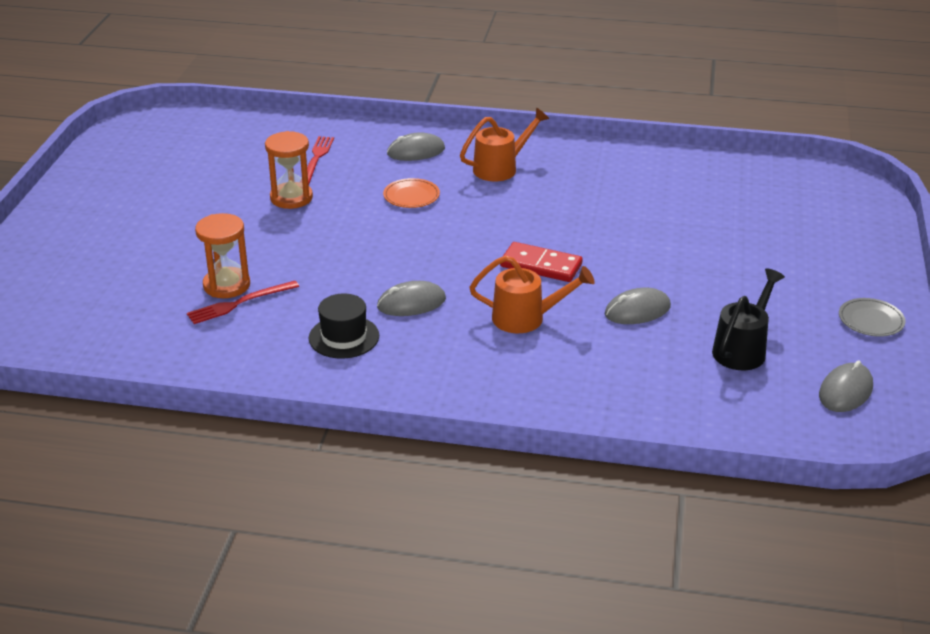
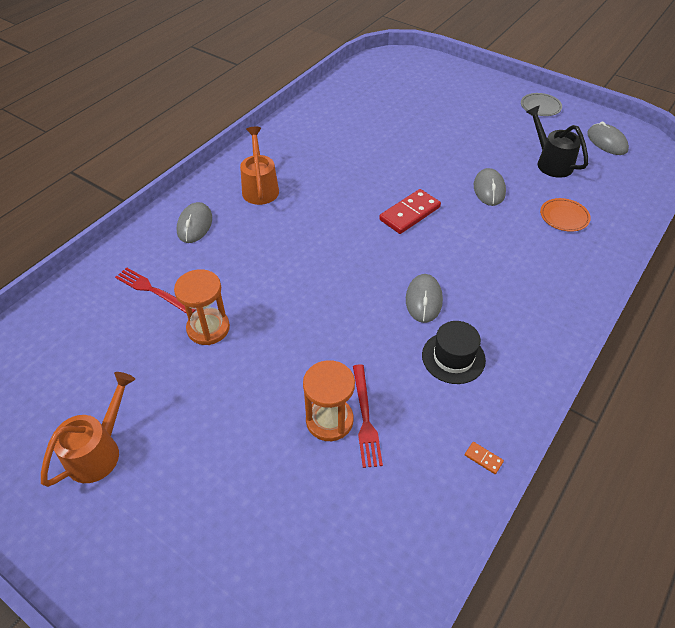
camera: 65 degrees left, 15 degrees up
orange plate [383,178,440,208] -> orange plate moved to [540,198,591,232]
orange watering can [469,255,595,333] -> orange watering can moved to [41,372,135,487]
none -> orange domino [465,442,504,474]

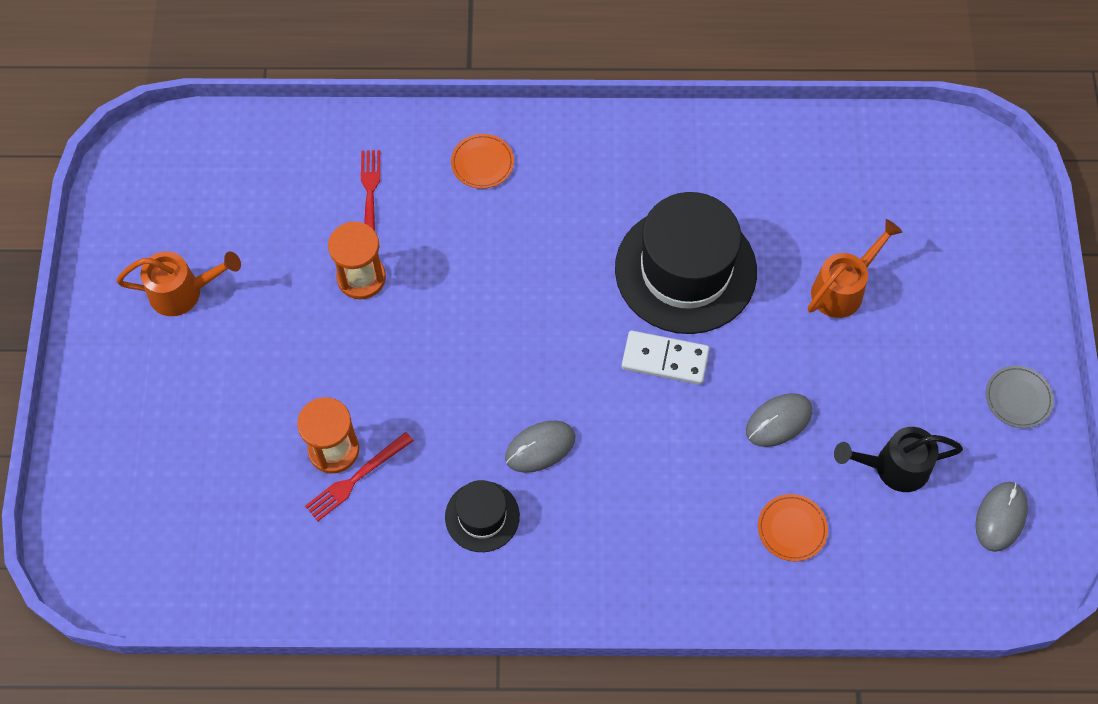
camera: 55 degrees right, 15 degrees up
grey mouse [177,202,212,243] -> orange plate [451,134,514,189]
orange watering can [240,127,279,205] -> orange watering can moved to [808,219,903,318]
red domino [379,189,441,234] -> white domino [622,331,709,385]
orange domino [465,442,504,474] -> none
black watering can [526,105,588,178] -> black watering can turned 120 degrees counterclockwise [834,427,963,492]
none -> black hat [615,192,757,334]

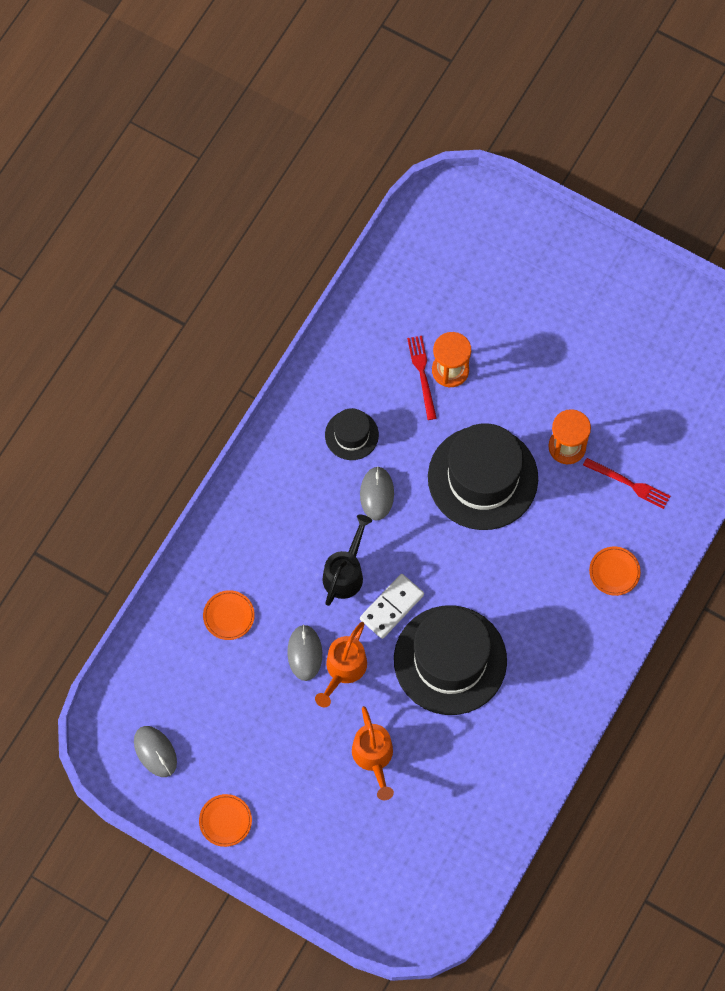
camera: 120 degrees right, 5 degrees up
orange watering can [116,251,241,316] -> orange watering can moved to [315,622,367,707]
black watering can [834,427,963,492] -> black watering can moved to [323,515,372,606]
grey plate [986,366,1054,428] -> orange plate [199,794,252,847]
none -> black hat [428,423,538,530]

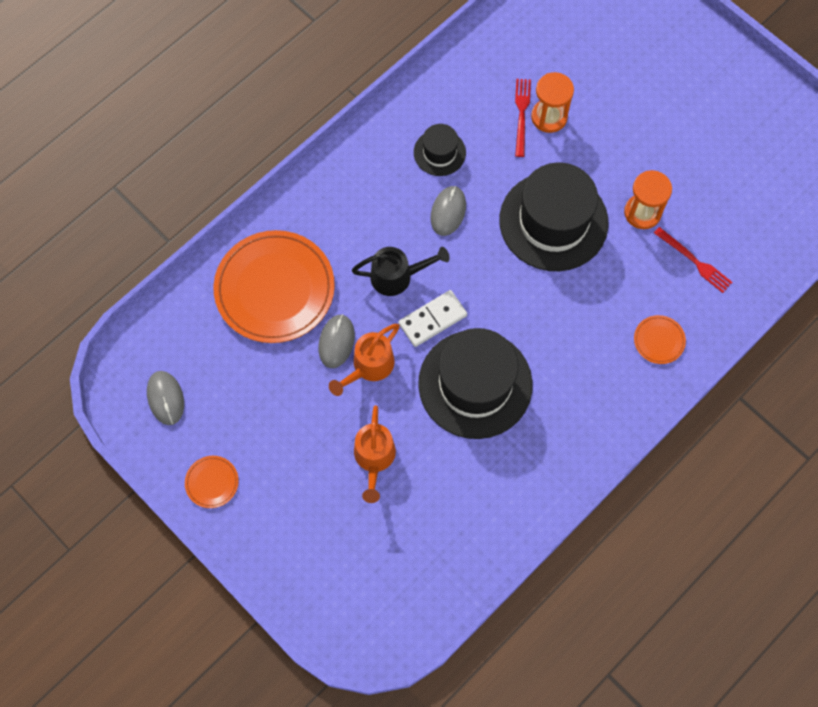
camera: 15 degrees right, 0 degrees up
orange plate [203,590,255,640] -> orange plate [214,230,335,343], size x2.36
black watering can [323,515,372,606] -> black watering can turned 45 degrees clockwise [352,247,450,296]

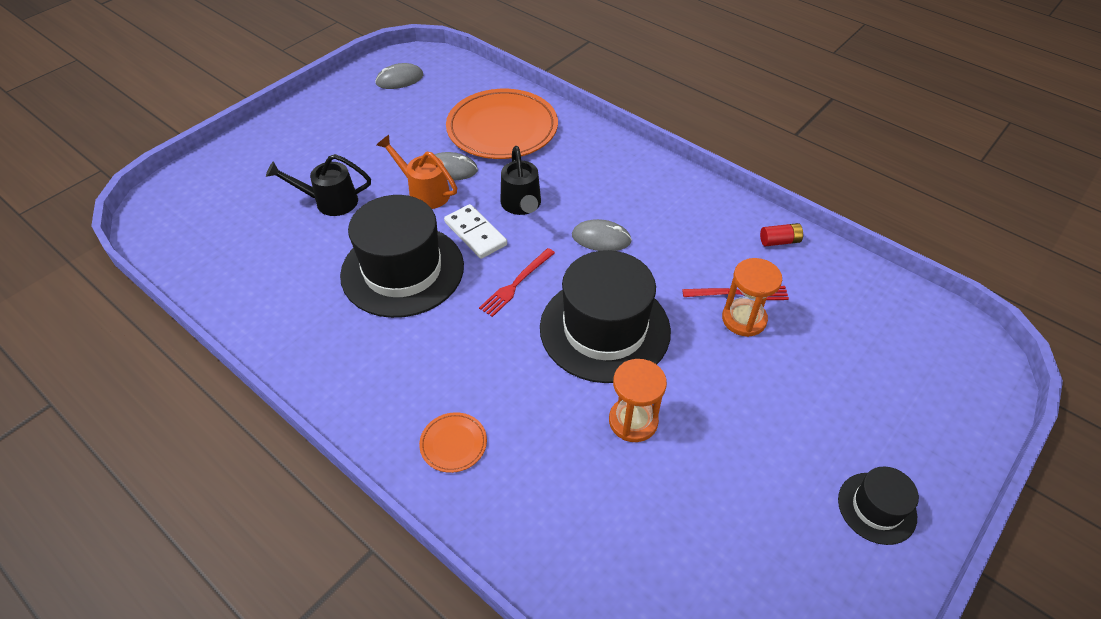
camera: 85 degrees right, 20 degrees down
orange plate [185,456,239,508] -> none
orange watering can [354,405,396,503] -> black watering can [266,154,371,216]
black hat [414,124,466,176] -> black hat moved to [838,467,919,545]
red fork [654,227,732,293] -> red fork moved to [479,248,555,317]
none -> red battery [760,223,803,246]

